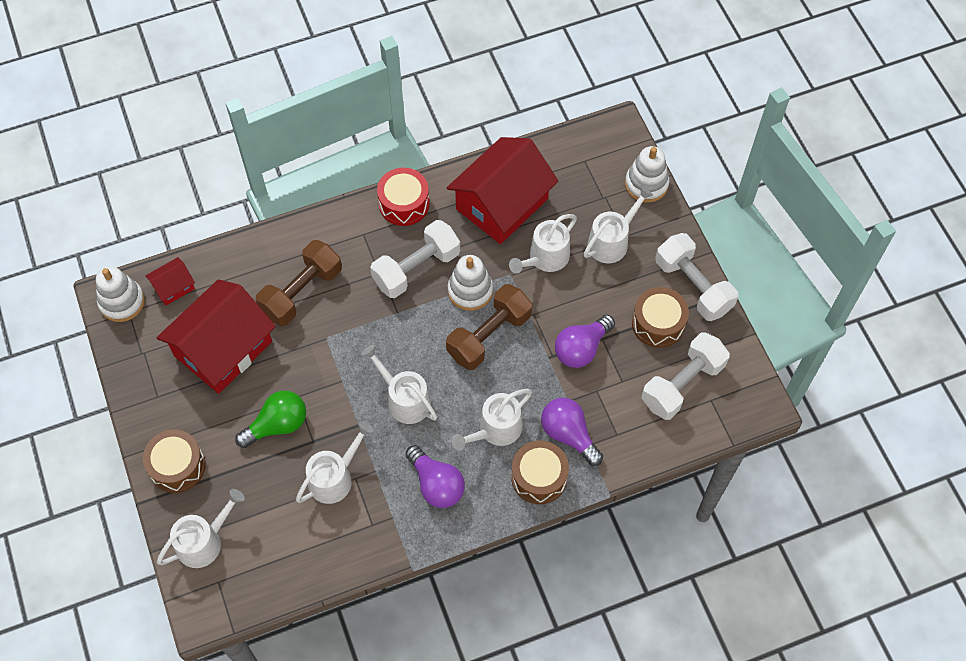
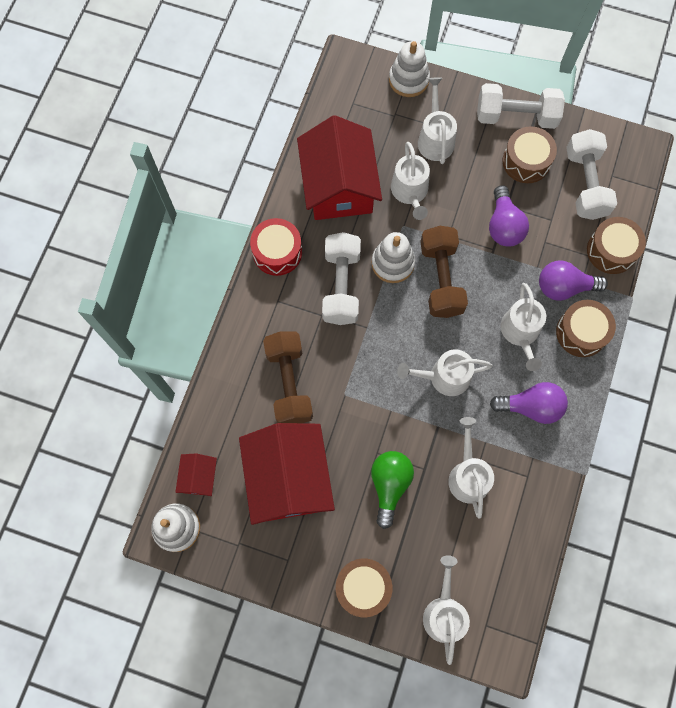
camera: 50 degrees left, 10 degrees up
none -> brown drum [587,217,646,274]

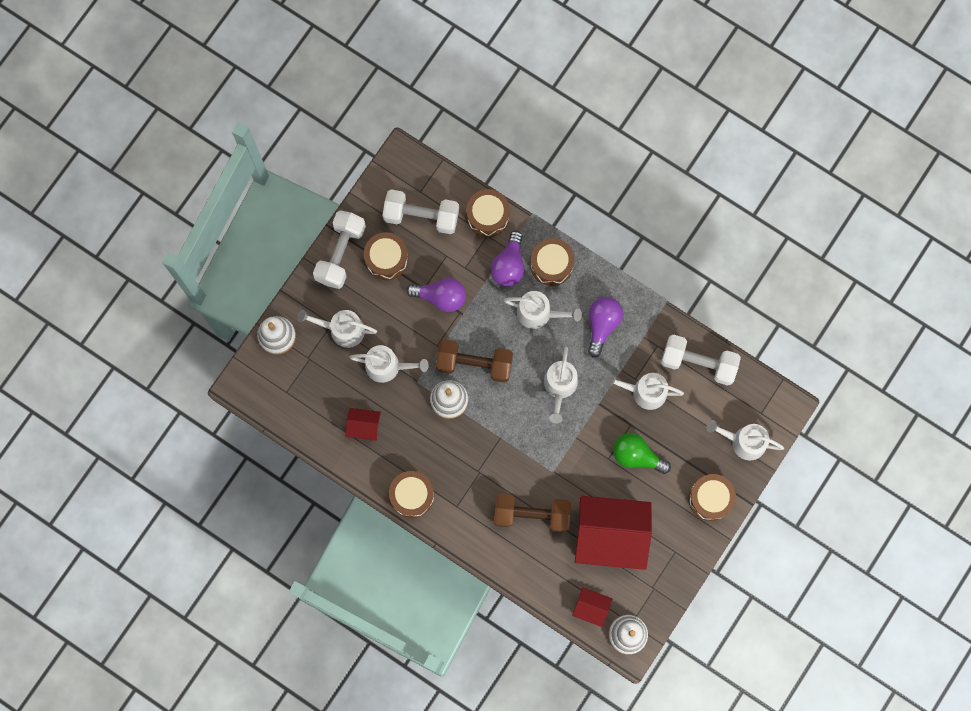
camera: 75 degrees left, 5 degrees up
red drum [250,218,302,276] -> brown drum [389,471,434,518]
red house [297,115,382,220] -> red house [346,408,381,441], size x0.45
white dumbbell [322,232,361,325] -> white dumbbell moved to [661,335,741,386]

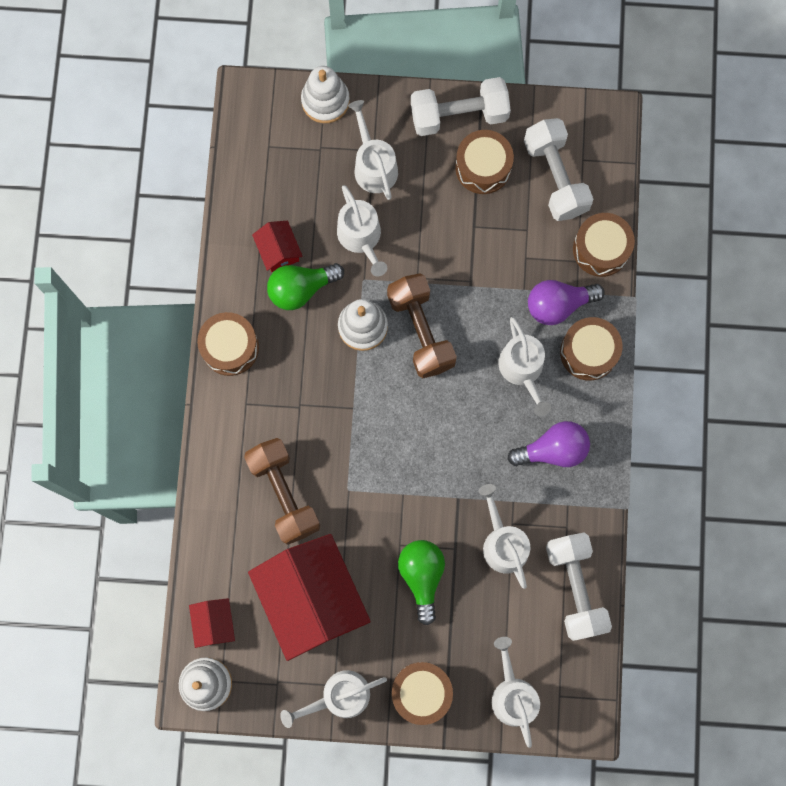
camera: 60 degrees right, 0 degrees up
purple light bulb [406,278,466,312] -> none
white watering can [544,346,578,423] -> white watering can moved to [280,670,387,728]
none -> green light bulb [267,263,344,310]

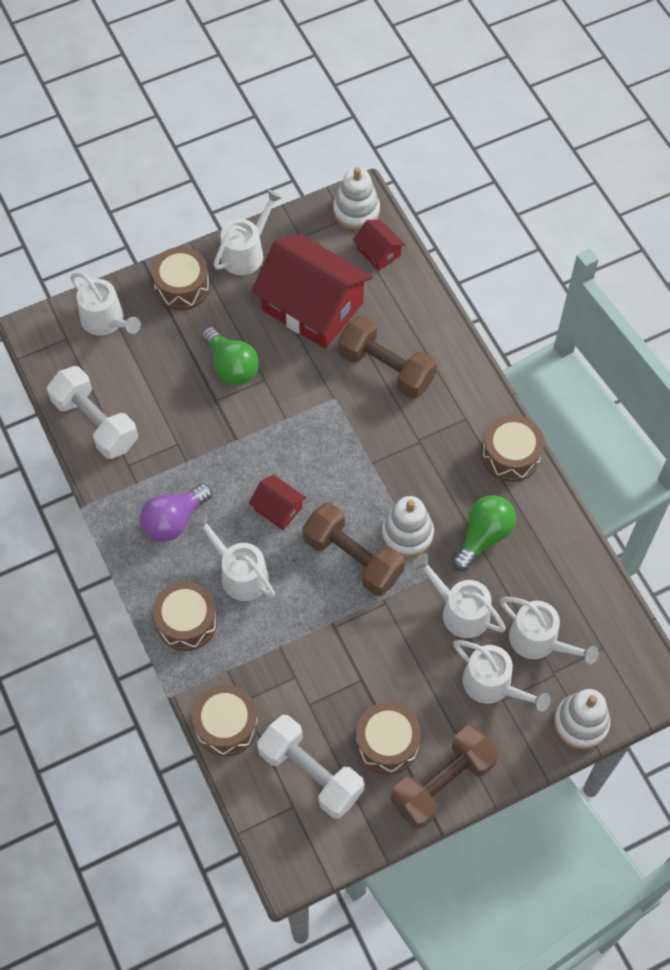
camera: 150 degrees right, 15 degrees down
red house [252,221,303,272] -> red house moved to [249,475,306,530]
white dumbbell [411,77,511,136] -> brown dumbbell [391,725,499,829]
white watering can [478,484,530,589] -> white watering can moved to [500,597,599,664]
purple light bulb [528,280,605,325] -> none

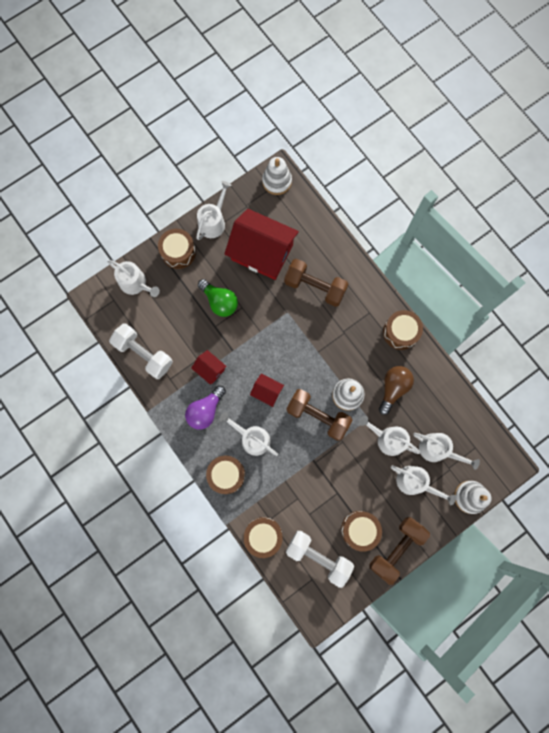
camera: 10 degrees left, 15 degrees up
red house [353,220,405,271] -> red house moved to [191,350,227,385]
green light bulb [453,495,516,571] -> brown light bulb [379,366,414,415]

